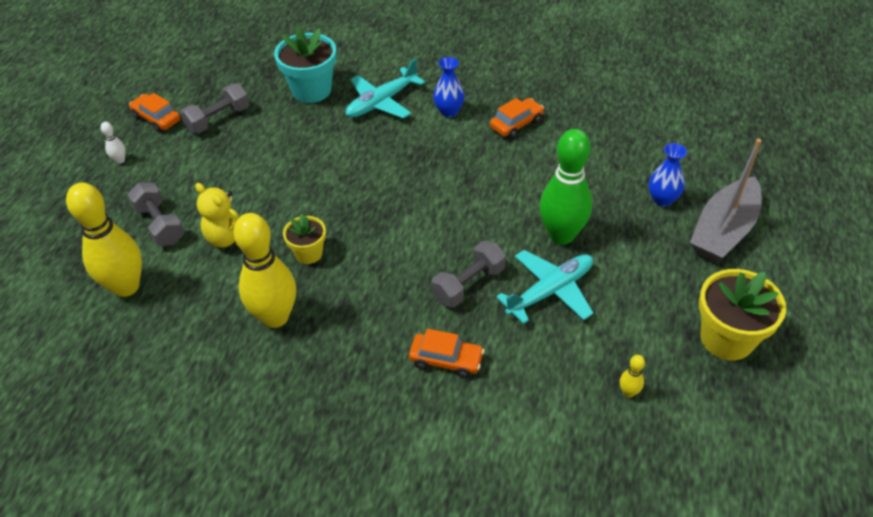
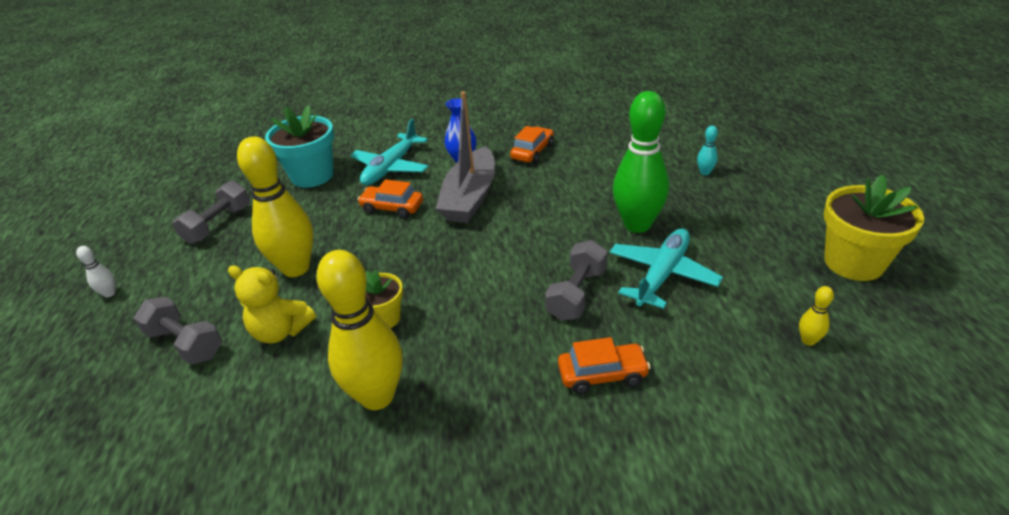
camera: 20 degrees left, 10 degrees down
yellow bowling pin [66,183,142,297] -> yellow bowling pin moved to [237,136,313,277]
orange car [129,93,180,132] -> orange car moved to [357,179,423,219]
blue vase [649,143,687,207] -> turquoise bowling pin [697,126,718,175]
grey boat [690,139,762,262] -> grey boat moved to [435,91,496,223]

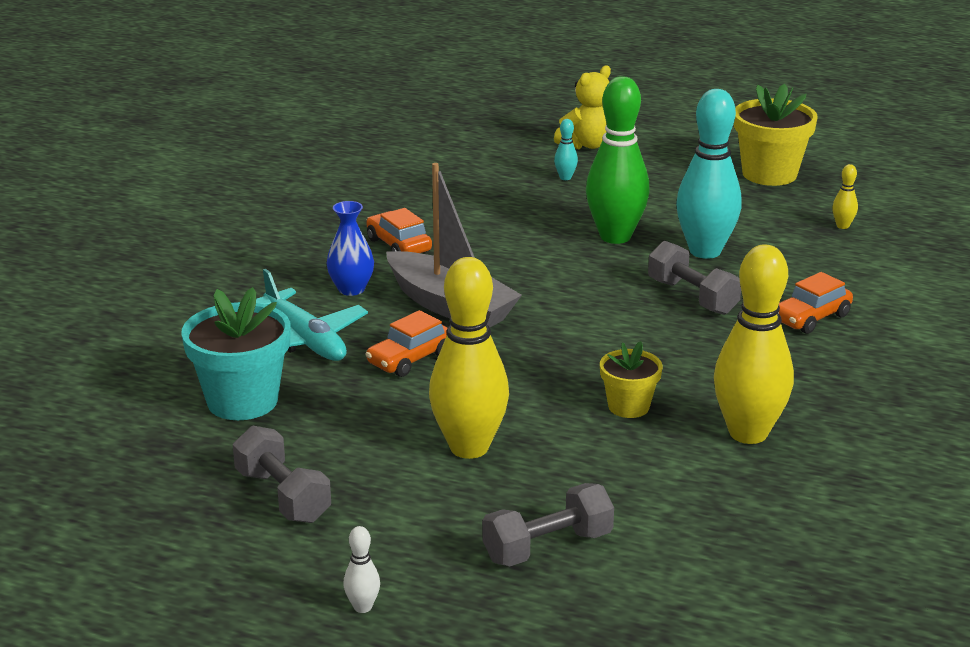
camera: 65 degrees left, 10 degrees down
yellow teddy bear [228,266,316,344] -> yellow teddy bear moved to [554,65,611,149]
orange car [558,337,651,394] -> orange car turned 150 degrees counterclockwise [778,272,853,334]
turquoise plane [610,228,723,309] -> turquoise bowling pin [676,89,741,259]

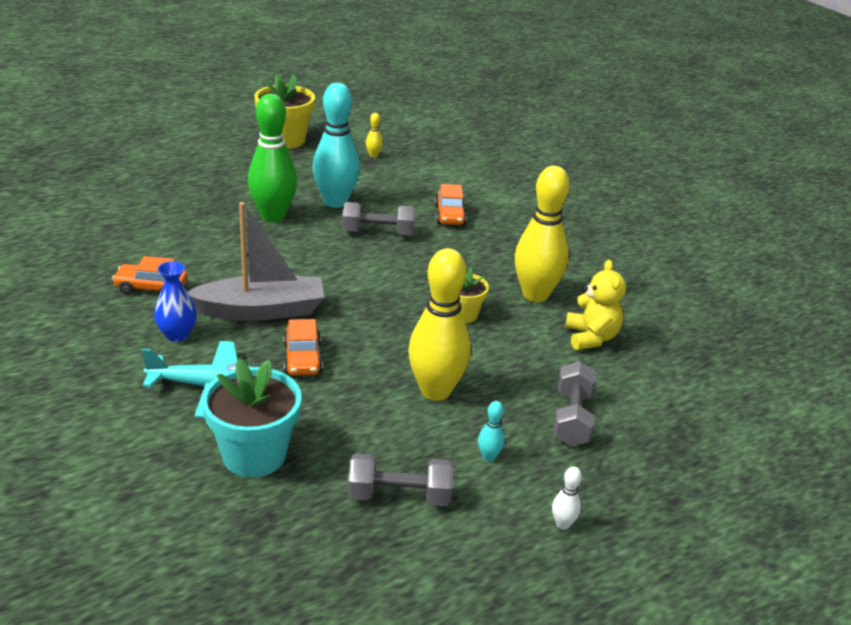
camera: 55 degrees left, 5 degrees up
yellow teddy bear [554,65,611,149] -> yellow teddy bear moved to [565,260,626,350]
turquoise bowling pin [554,119,578,180] -> turquoise bowling pin moved to [478,401,505,462]

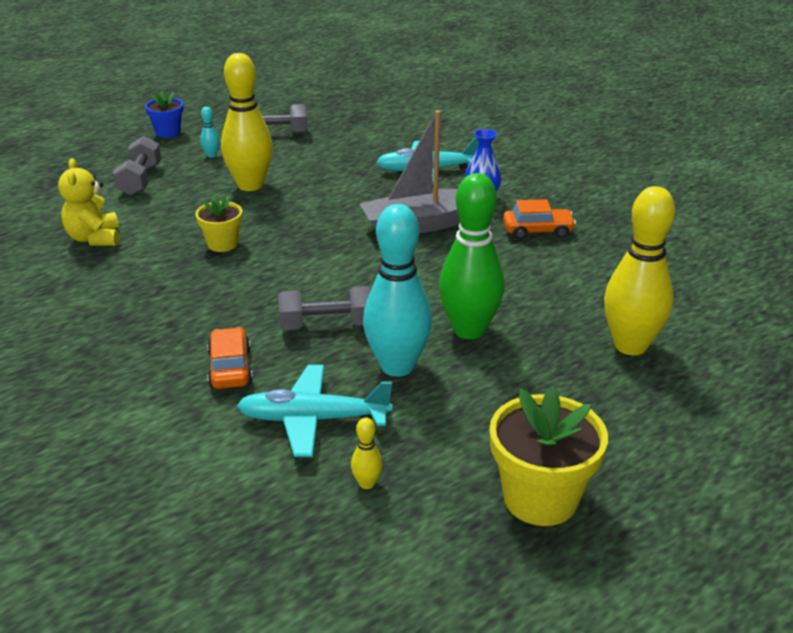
camera: 175 degrees right, 0 degrees up
turquoise flower pot [201,358,302,477] -> none
orange car [283,319,323,376] -> none
yellow bowling pin [515,166,570,302] -> yellow bowling pin moved to [604,186,675,355]
white bowling pin [552,466,582,530] -> blue flower pot [145,91,184,138]
none -> turquoise plane [237,365,392,457]

